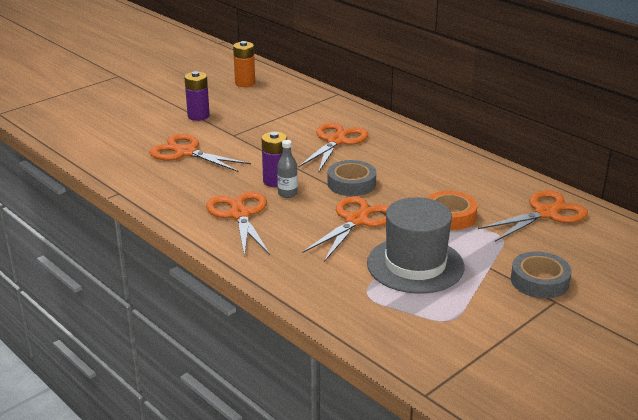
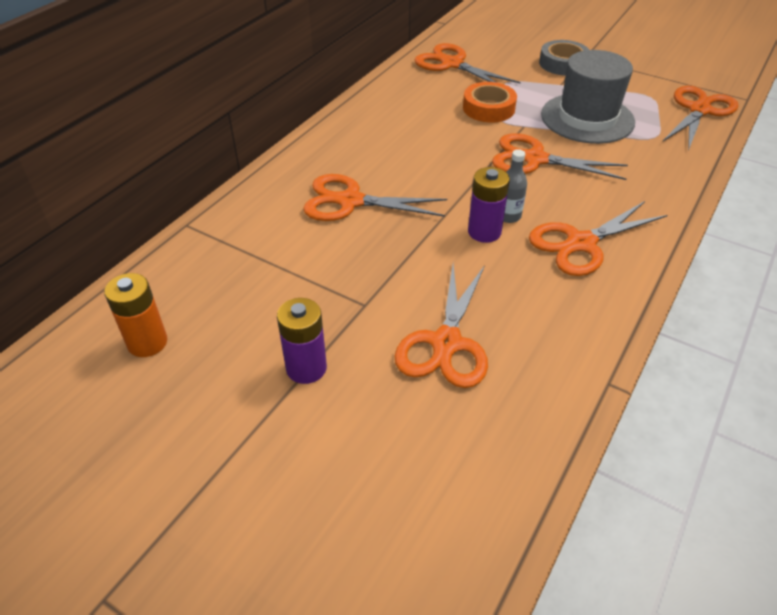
camera: 105 degrees left, 15 degrees up
grey tape [327,160,376,196] -> none
none -> orange scissors [663,86,739,151]

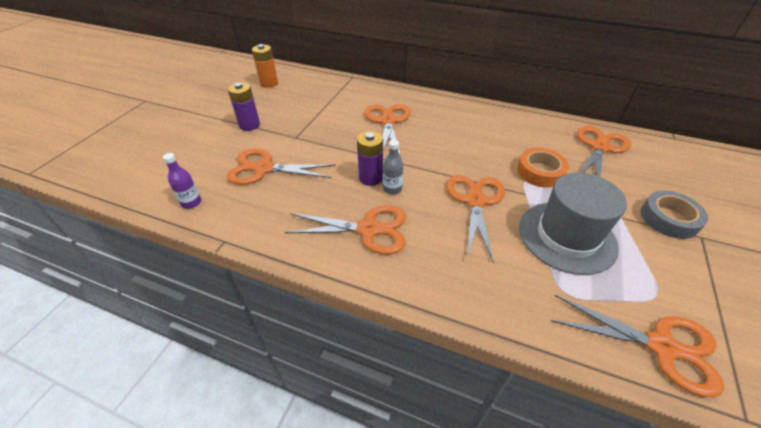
camera: 80 degrees right, 0 degrees up
orange scissors [529,201,667,276] -> orange scissors turned 135 degrees clockwise [284,205,406,254]
none -> purple bottle [163,153,201,209]

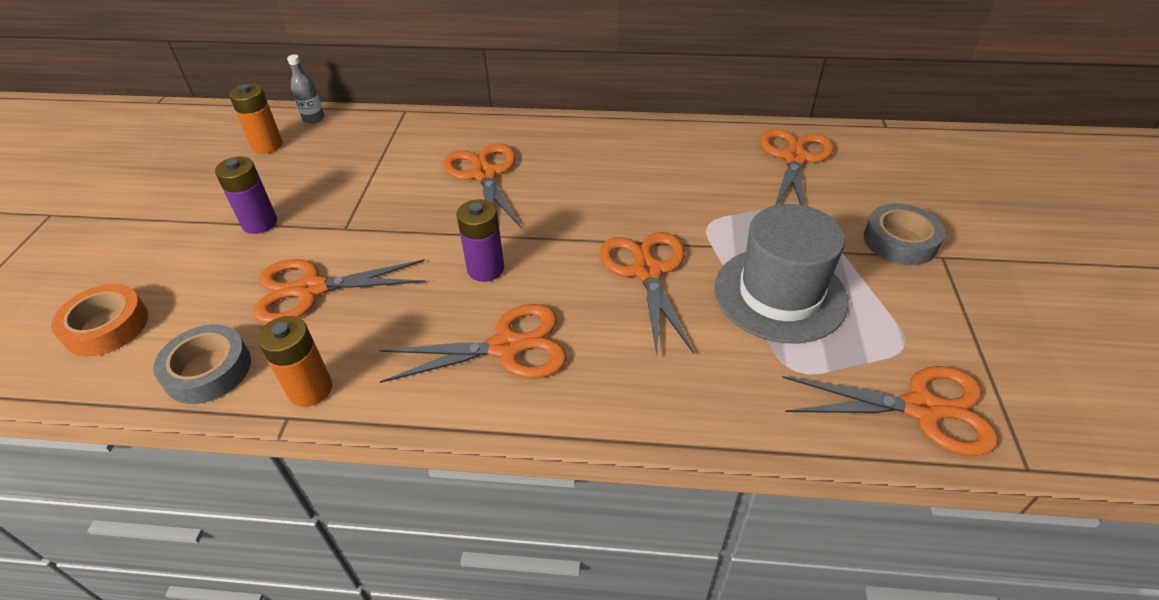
camera: 15 degrees left, 0 degrees up
purple bottle [163,153,201,209] -> grey tape [153,324,251,404]
grey bottle [383,140,403,195] -> grey bottle moved to [287,54,324,124]
orange tape [517,148,569,188] -> orange tape moved to [51,284,148,357]
none -> orange battery [258,316,332,407]

